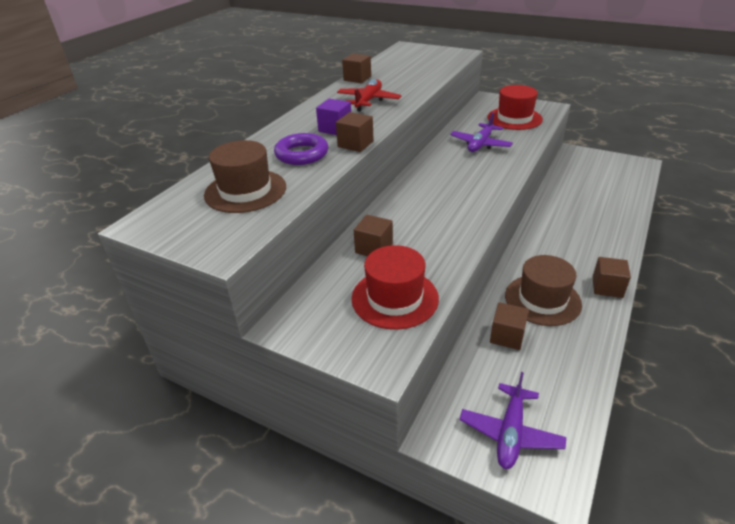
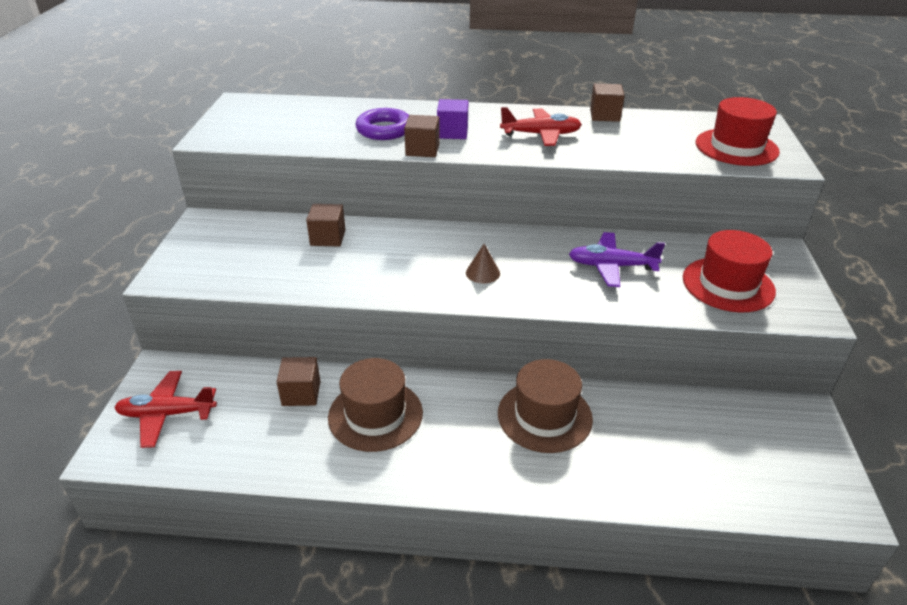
camera: 65 degrees right, 0 degrees up
brown hat [204,140,286,213] -> brown hat moved to [498,359,593,453]
red hat [351,245,439,330] -> red hat moved to [696,97,780,166]
purple plane [460,372,566,469] -> red plane [114,371,217,448]
brown cube [592,257,631,298] -> none
none -> brown cone [466,244,500,283]

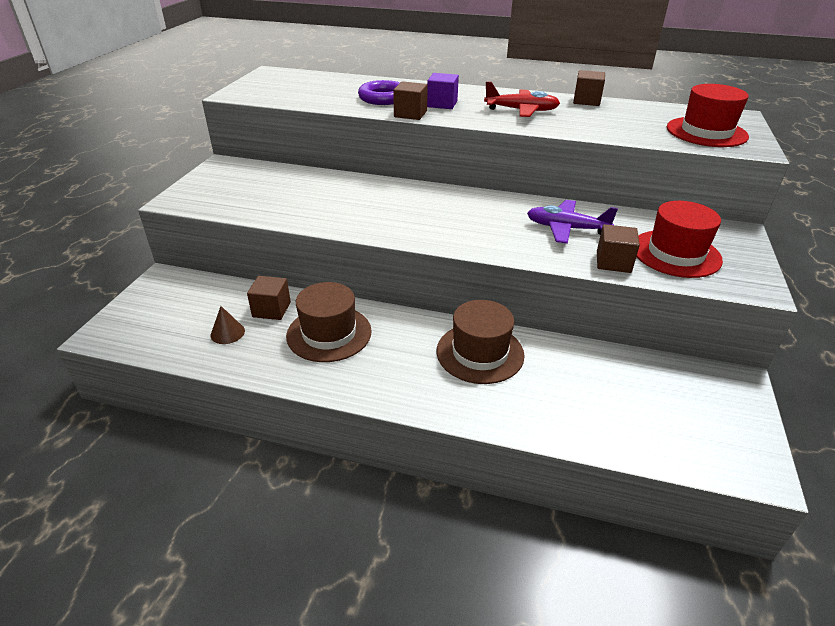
camera: 10 degrees right, 0 degrees up
red plane [114,371,217,448] -> none
brown cube [306,204,346,247] -> brown cube moved to [597,224,640,273]
brown cone [466,244,500,283] -> brown cone moved to [211,306,245,344]

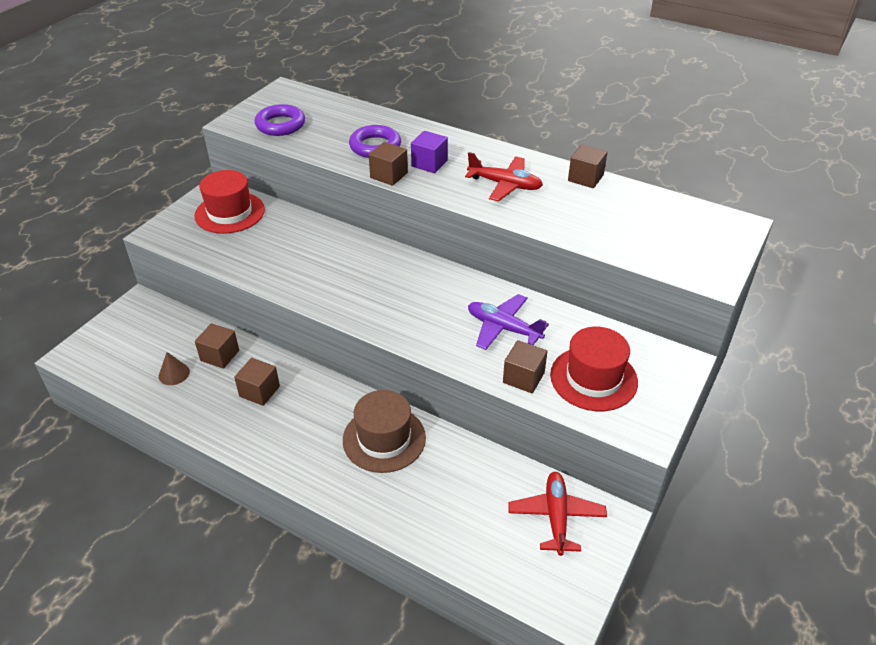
camera: 15 degrees right, 5 degrees up
brown hat [286,282,372,362] -> brown cube [234,358,280,406]
red hat [667,84,749,147] -> red hat moved to [194,170,265,234]
none -> purple ring [254,104,305,136]
none -> red plane [508,472,607,556]

